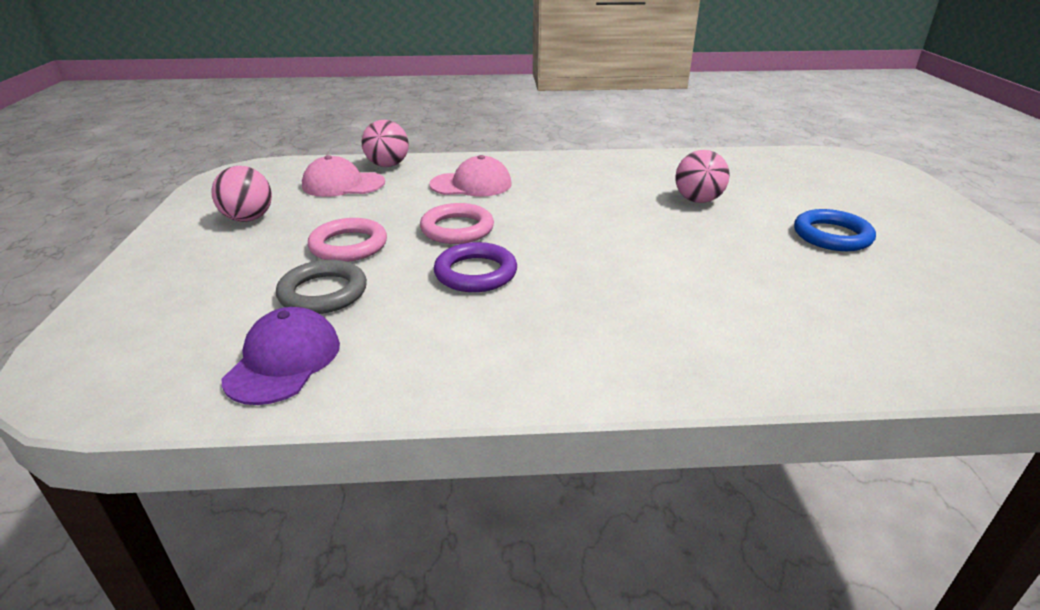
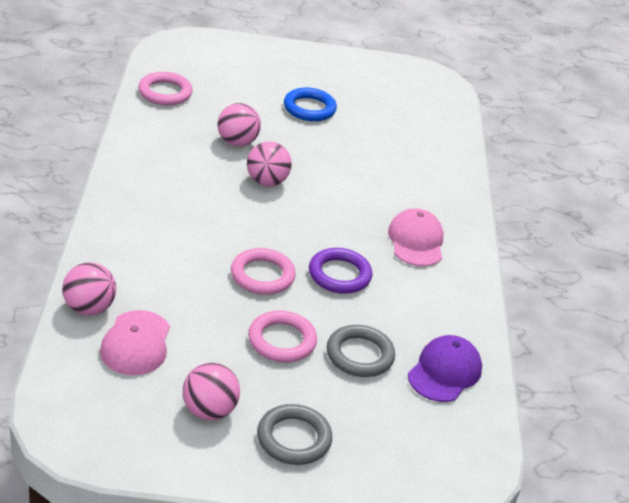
camera: 90 degrees left, 5 degrees up
purple cap [222,307,340,405] -> purple cap turned 105 degrees clockwise [408,335,482,402]
pink cap [429,155,512,196] -> pink cap moved to [388,208,444,266]
none -> pink ring [138,72,193,105]
none -> pink ball [247,141,292,187]
none -> grey ring [257,404,332,465]

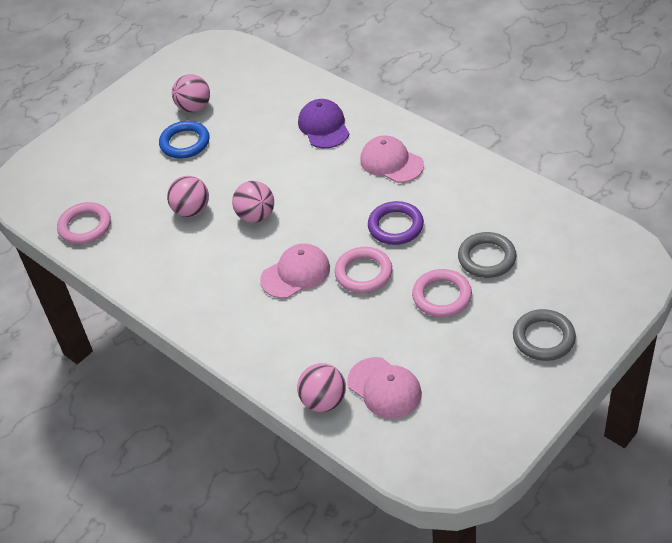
camera: 40 degrees left, 10 degrees up
pink ball [183,363,240,420] -> pink ball moved to [172,74,210,113]
purple cap [408,335,482,402] -> purple cap moved to [298,99,349,148]
none -> pink cap [260,243,330,298]

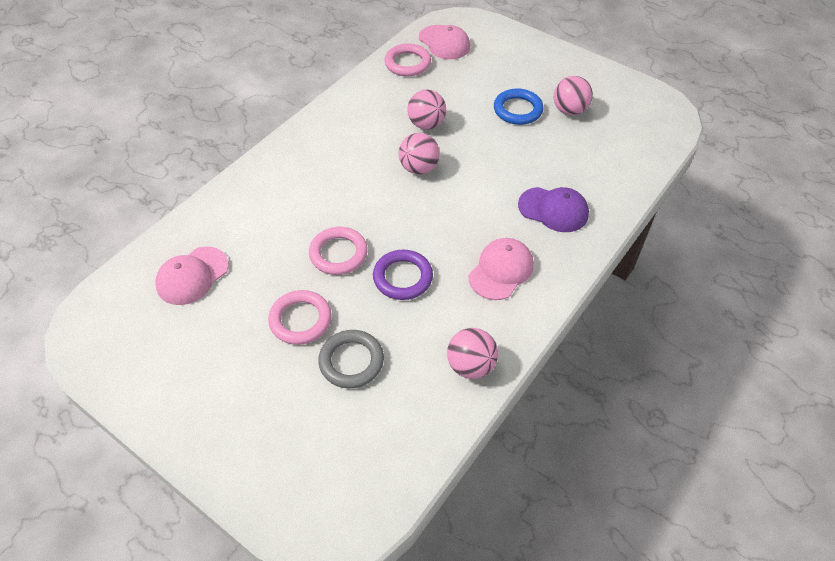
camera: 80 degrees right, 5 degrees up
pink cap [260,243,330,298] -> pink cap moved to [419,25,470,59]
pink ball [297,363,346,412] -> pink ball moved to [447,328,498,379]
purple cap [298,99,349,148] -> purple cap turned 45 degrees clockwise [518,187,589,232]
grey ring [513,309,576,361] -> none

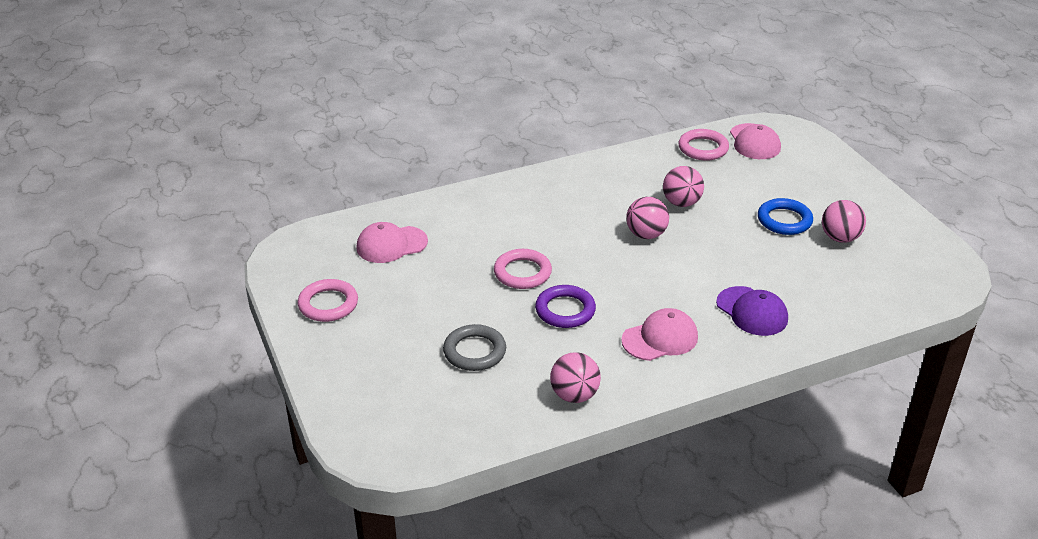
camera: 30 degrees right, 15 degrees down
pink ring [268,290,332,345] -> pink ring moved to [297,279,358,322]

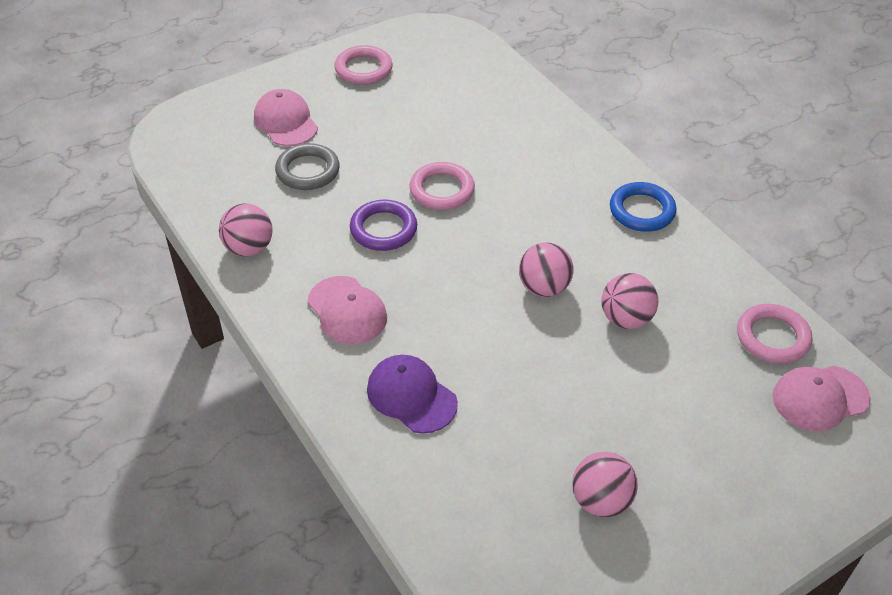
camera: 80 degrees right, 10 degrees up
pink cap [356,222,428,263] -> pink cap moved to [254,89,318,146]
purple cap [716,286,788,336] -> purple cap turned 90 degrees clockwise [367,355,458,434]
blue ring [758,198,813,235] -> blue ring moved to [610,182,676,232]

